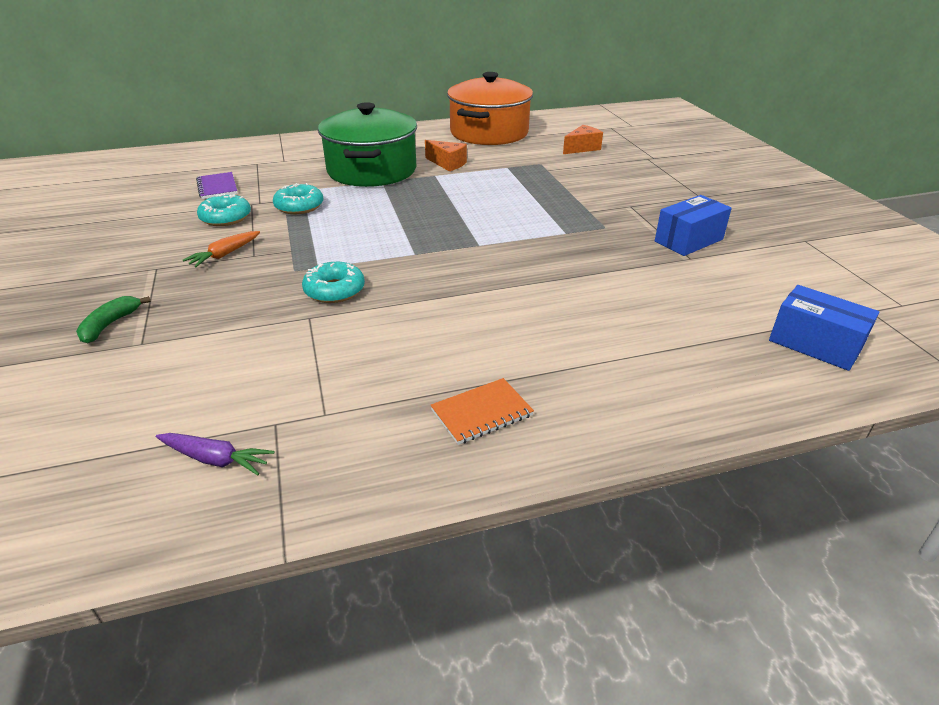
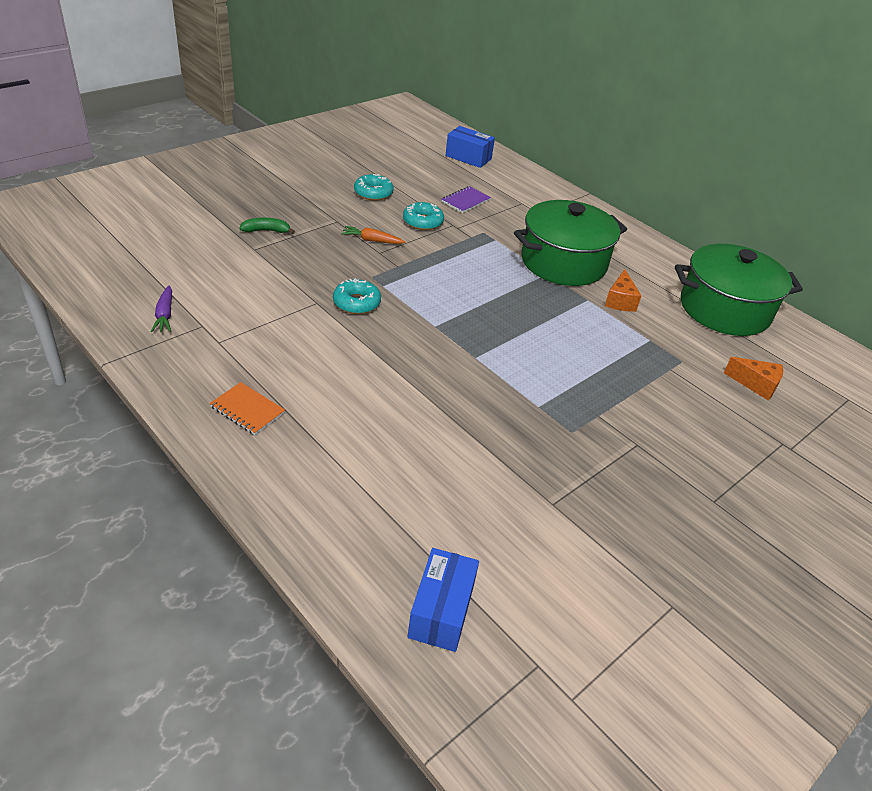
camera: 60 degrees right, 5 degrees up
turquoise donut [273,183,323,214] -> turquoise donut moved to [354,174,394,201]
orange pot [447,72,533,145] -> green pot [675,244,803,336]
blue box [655,195,732,256] -> blue box moved to [445,126,495,168]

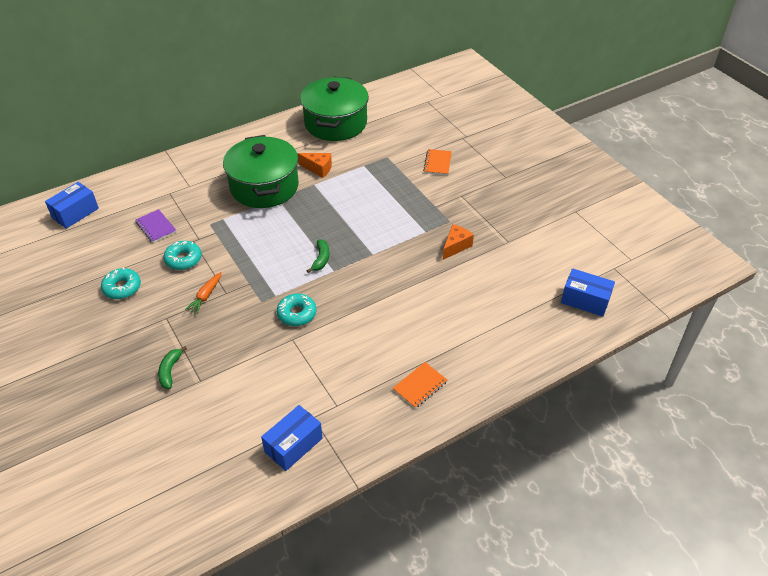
camera: 75 degrees left, 5 degrees up
purple carrot [150,286,172,332] -> blue box [261,405,323,471]
orange cheese [724,357,783,400] -> orange cheese moved to [443,224,474,260]
none -> green banana [306,239,329,273]
none -> orange notebook [423,149,452,175]

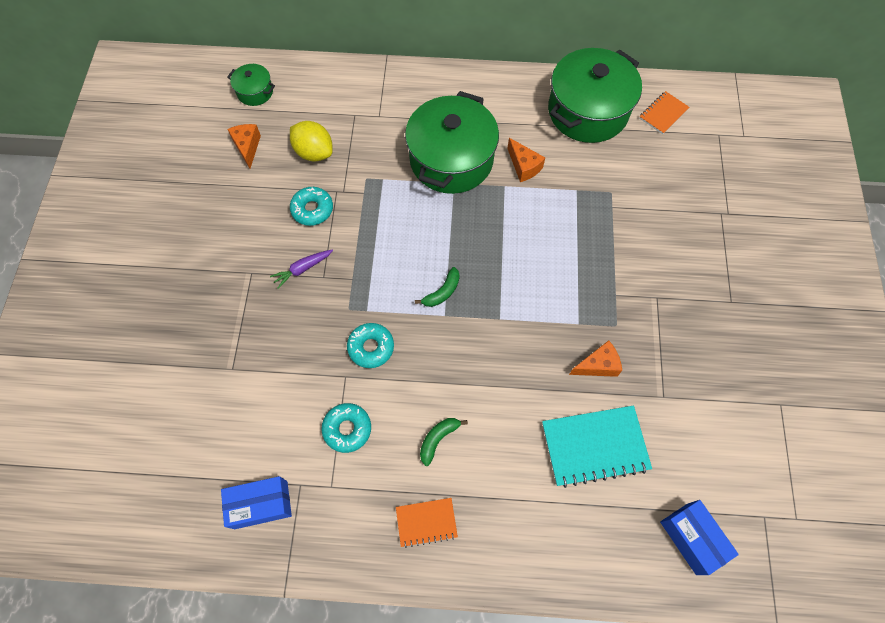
camera: 35 degrees right, 20 degrees up
blue box [45,182,99,229] -> green pot [227,64,275,106]
turquoise donut [101,267,141,299] -> turquoise donut moved to [321,403,371,453]
purple notebook [135,209,176,243] -> yellow lemon [290,121,333,162]
green banana [158,346,187,389] -> green banana moved to [420,418,468,466]
orange carrot [185,272,222,314] -> purple carrot [270,250,333,289]
orange notebook [423,149,452,175] -> orange notebook moved to [639,91,689,134]
none -> orange cheese [227,124,261,169]
none -> turquoise notebook [542,406,652,488]

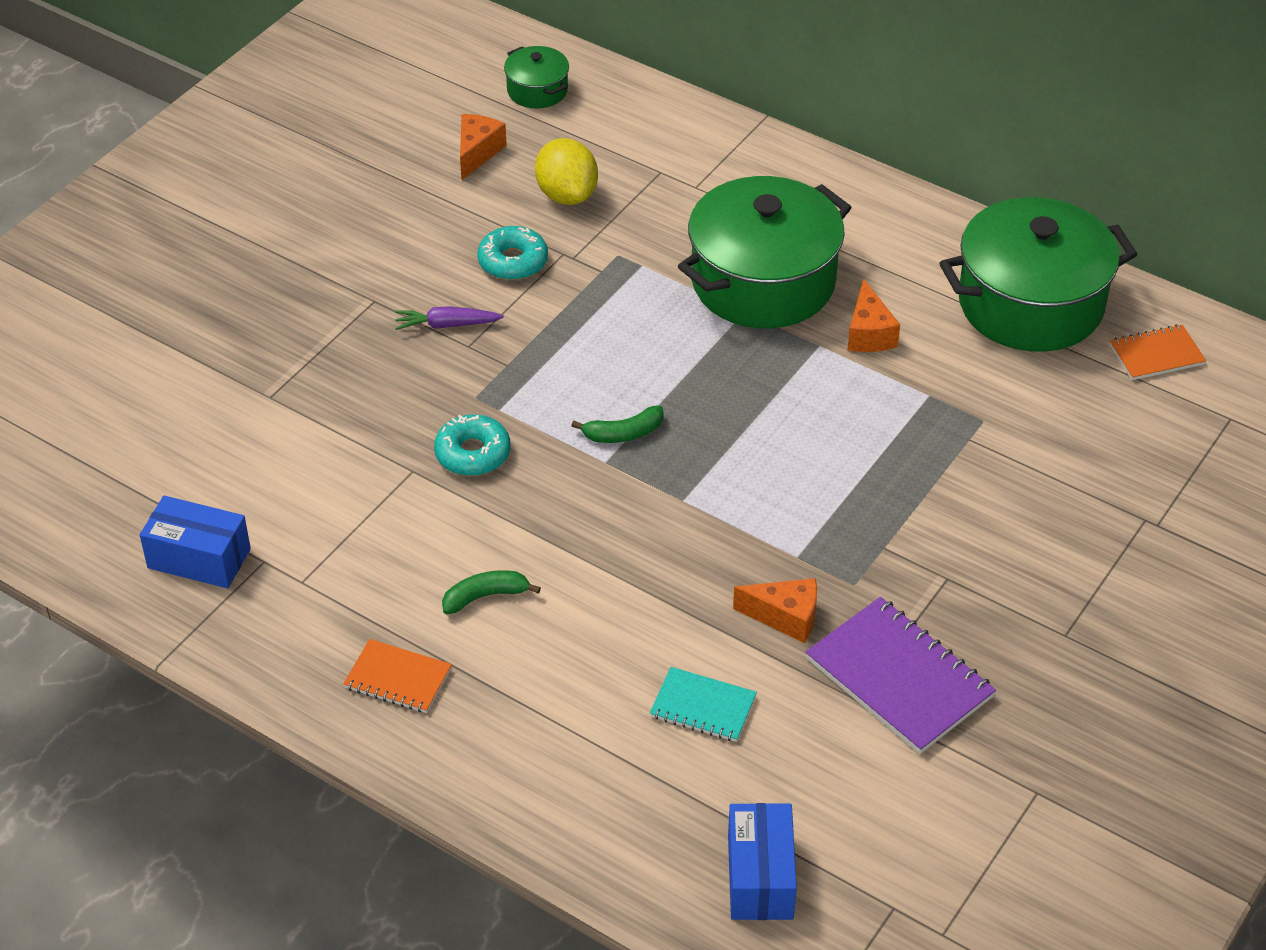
camera: 30 degrees right, 20 degrees down
turquoise donut [321,403,371,453] -> none
turquoise notebook [542,406,652,488] -> turquoise notebook [650,667,757,742], size x0.57
none -> purple notebook [806,597,996,754]

